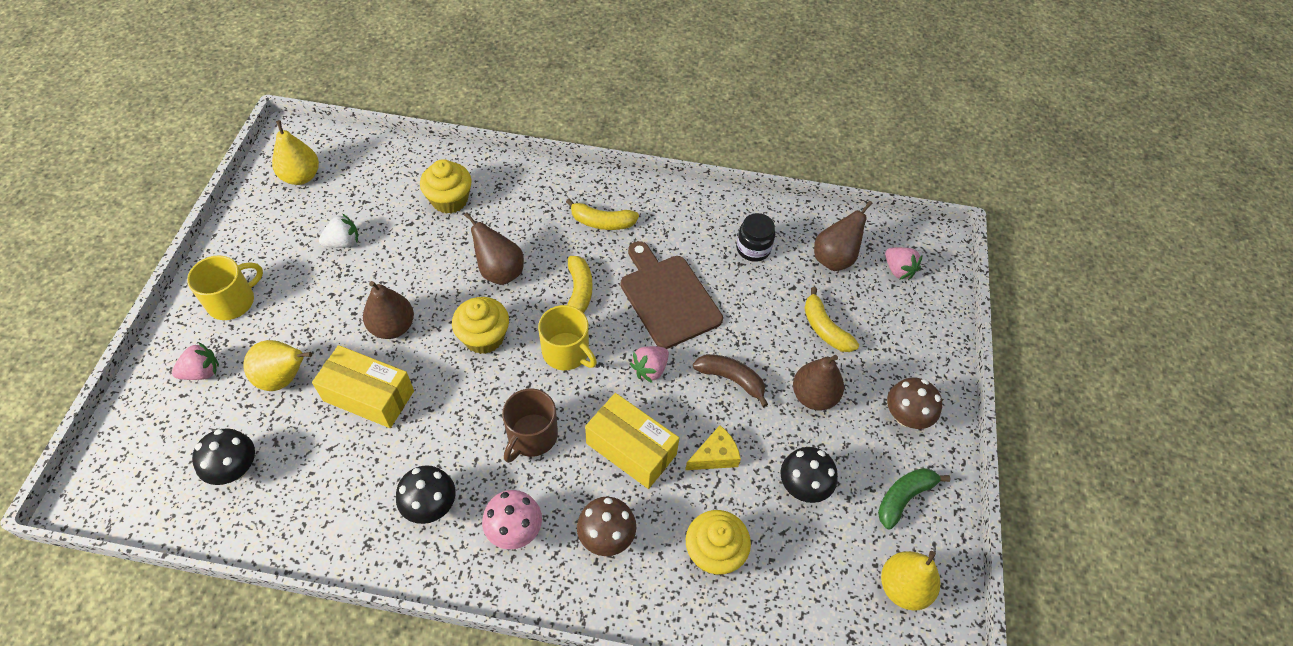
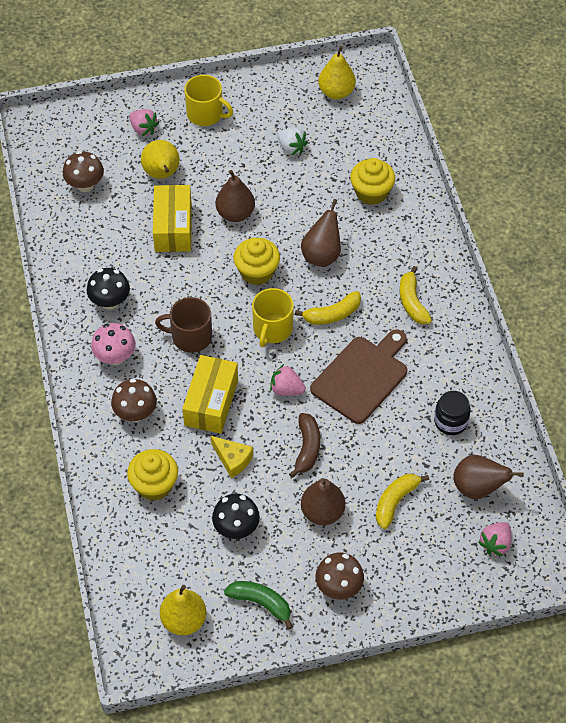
camera: 70 degrees right, 0 degrees up
black mushroom [192,428,255,485] -> brown mushroom [63,151,104,192]

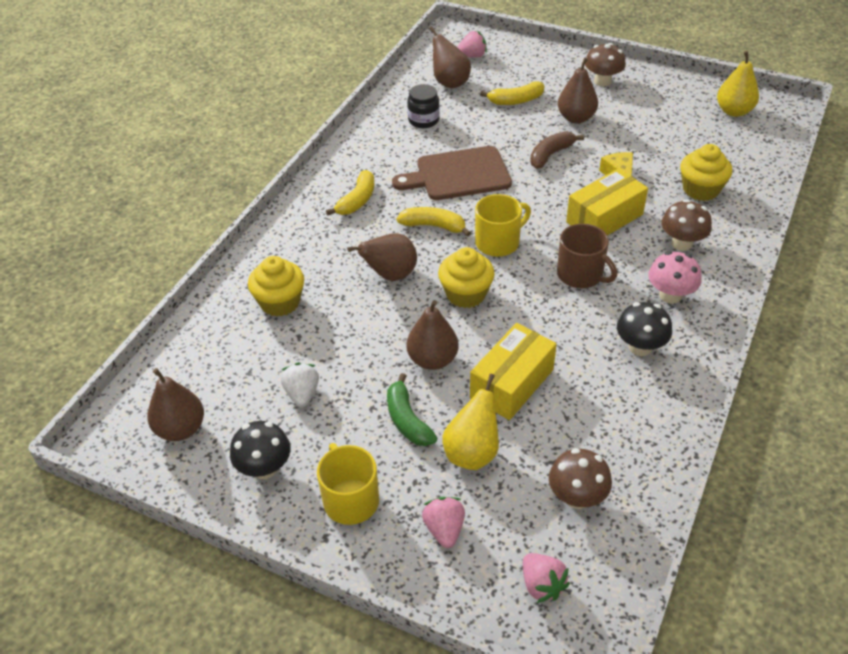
camera: 140 degrees left, 10 degrees down
black mushroom [212,494,260,539] -> black mushroom moved to [230,421,291,479]
green banana [224,581,293,629] -> green banana moved to [387,373,437,446]
pink strawberry [270,364,306,396] -> pink strawberry moved to [523,553,570,603]
yellow pear [318,46,356,99] -> brown pear [147,368,204,441]

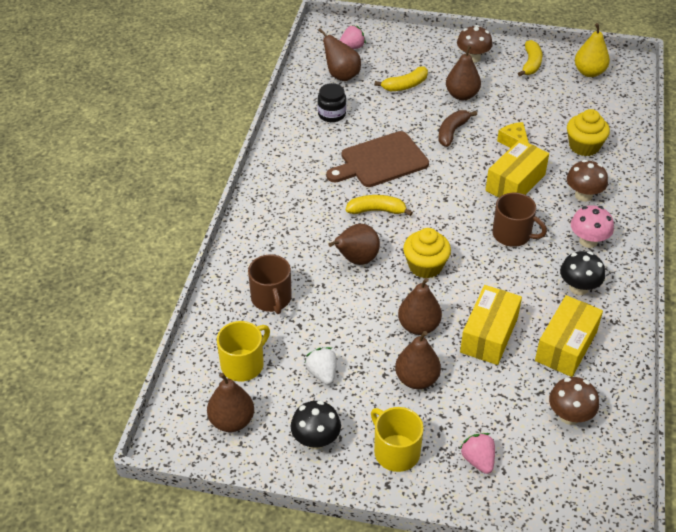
camera: 15 degrees left, 0 degrees up
yellow cupcake [248,256,304,317] -> brown mug [248,254,292,314]
yellow banana [326,170,374,215] -> yellow banana moved to [518,40,542,76]
green banana [387,373,437,446] -> brown pear [395,331,441,389]
yellow pear [442,374,499,470] -> none
yellow mug [475,194,531,257] -> yellow mug moved to [217,321,270,382]
pink strawberry [523,553,570,603] -> none
none -> yellow box [535,295,603,377]

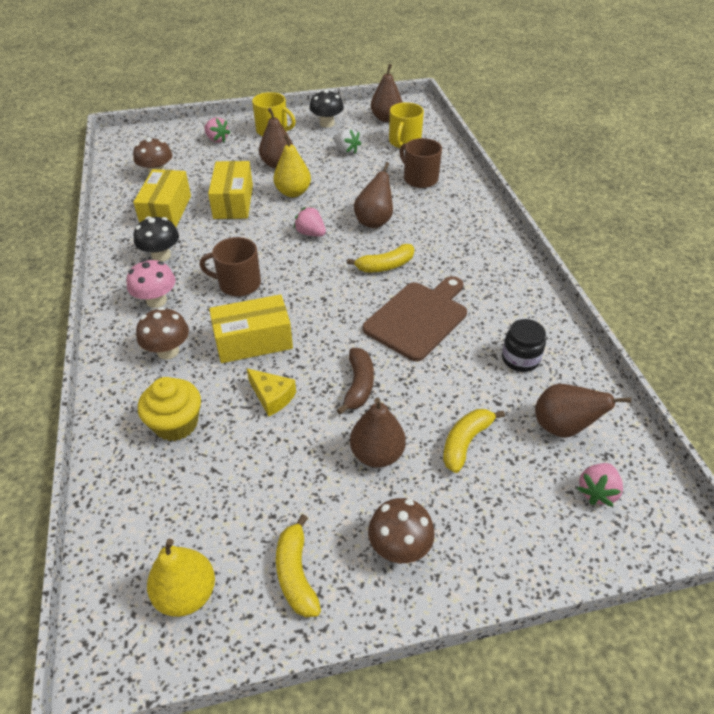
camera: 155 degrees right, 0 degrees up
brown pear [398,278,442,335] -> yellow pear [273,134,311,198]
yellow cupcake [403,228,451,279] -> pink strawberry [294,206,326,237]
yellow box [485,139,549,198] -> yellow box turned 60 degrees clockwise [209,294,293,363]

